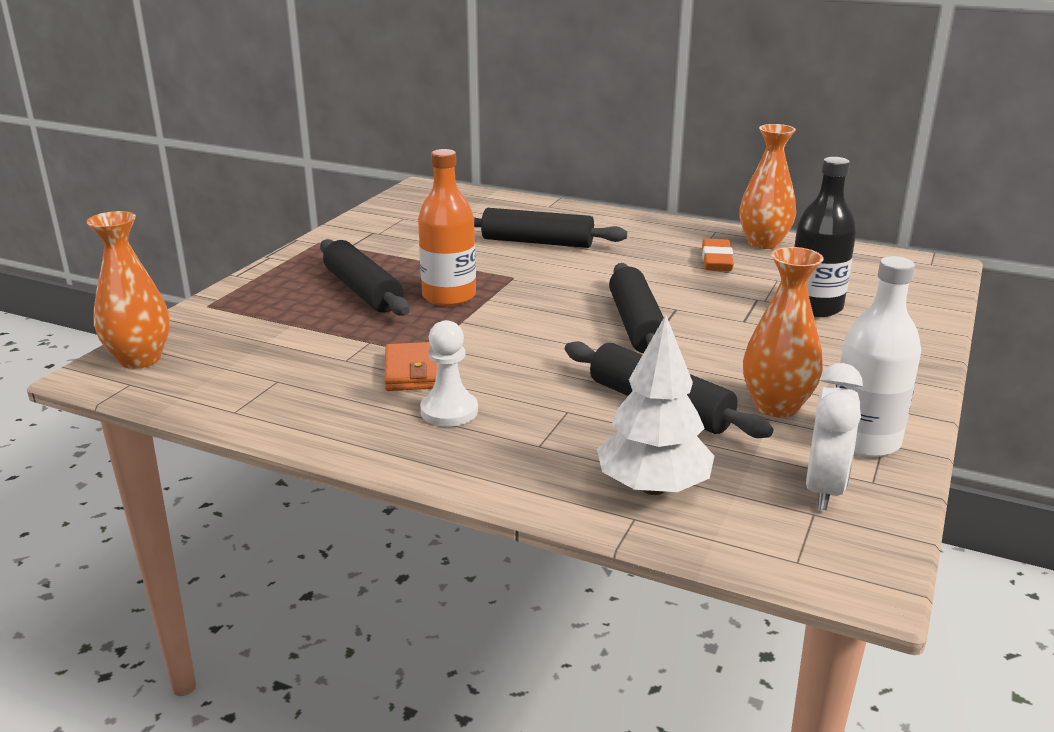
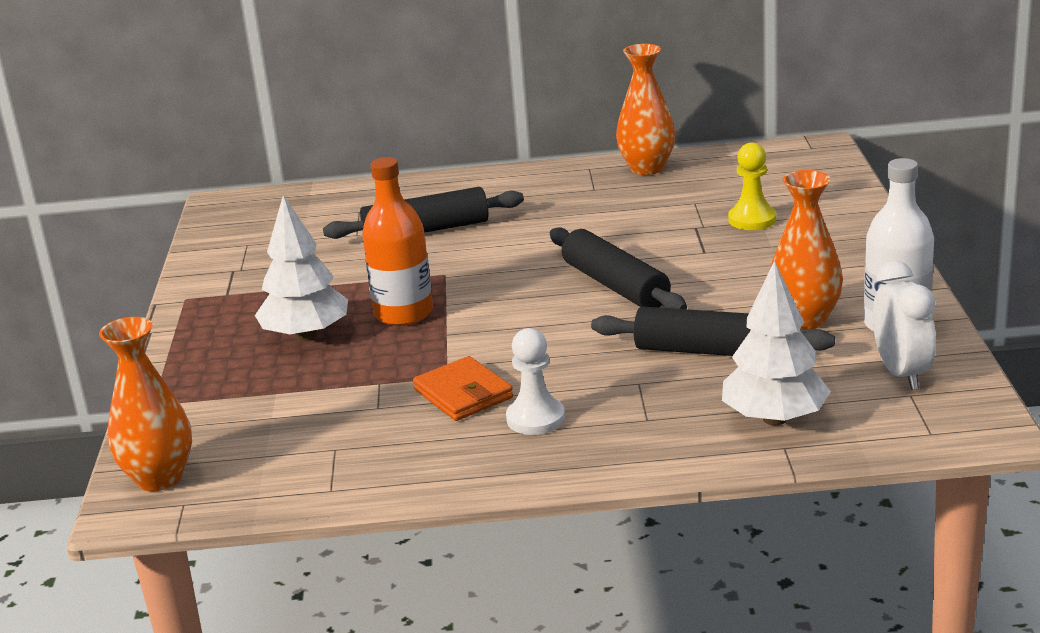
camera: 25 degrees left, 0 degrees up
black rolling pin [320,239,409,316] -> white tree [255,195,348,341]
orange eraser [702,239,734,271] -> none
black bottle [794,157,856,317] -> yellow pawn [728,142,776,230]

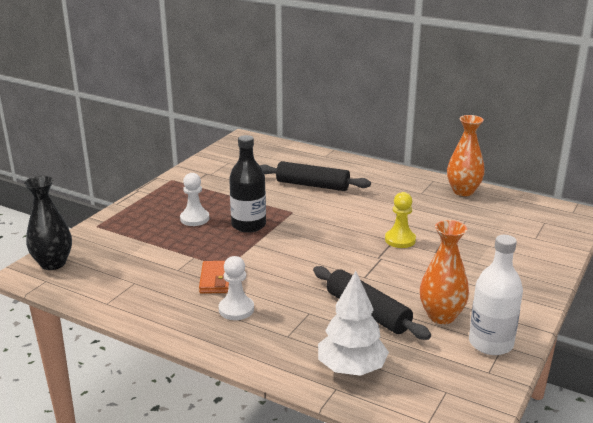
camera: 30 degrees right, 0 degrees up
orange vase [99,317,192,491] -> black vase [24,176,72,270]
white tree [255,195,348,341] -> white pawn [180,173,210,226]
orange bottle [362,157,433,326] -> black bottle [229,135,266,233]
black rolling pin [550,227,687,309] -> none
yellow pawn [728,142,776,230] -> yellow pawn moved to [385,192,416,248]
white clock [873,261,936,390] -> none

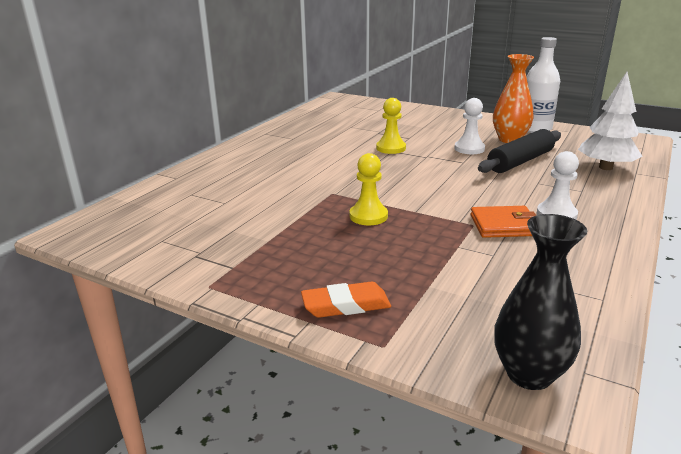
camera: 90 degrees left, 0 degrees up
white pawn [180,173,210,226] -> white pawn moved to [454,98,485,154]
black bottle [229,135,266,233] -> yellow pawn [350,153,388,225]
black rolling pin [260,161,371,191] -> none
orange vase [447,115,485,196] -> none
none -> orange eraser [301,282,391,318]

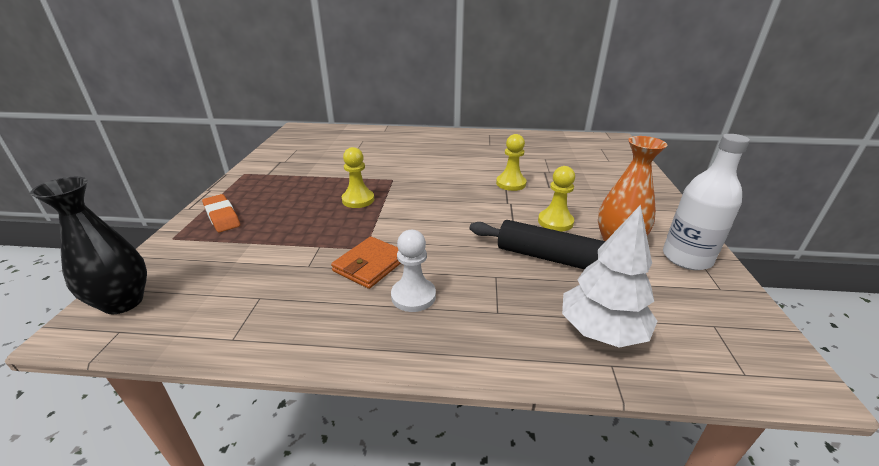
camera: 65 degrees right, 5 degrees up
white pawn [454,98,485,154] -> yellow pawn [538,166,575,232]
orange wallet [470,206,536,238] -> orange wallet turned 60 degrees clockwise [331,236,401,289]

